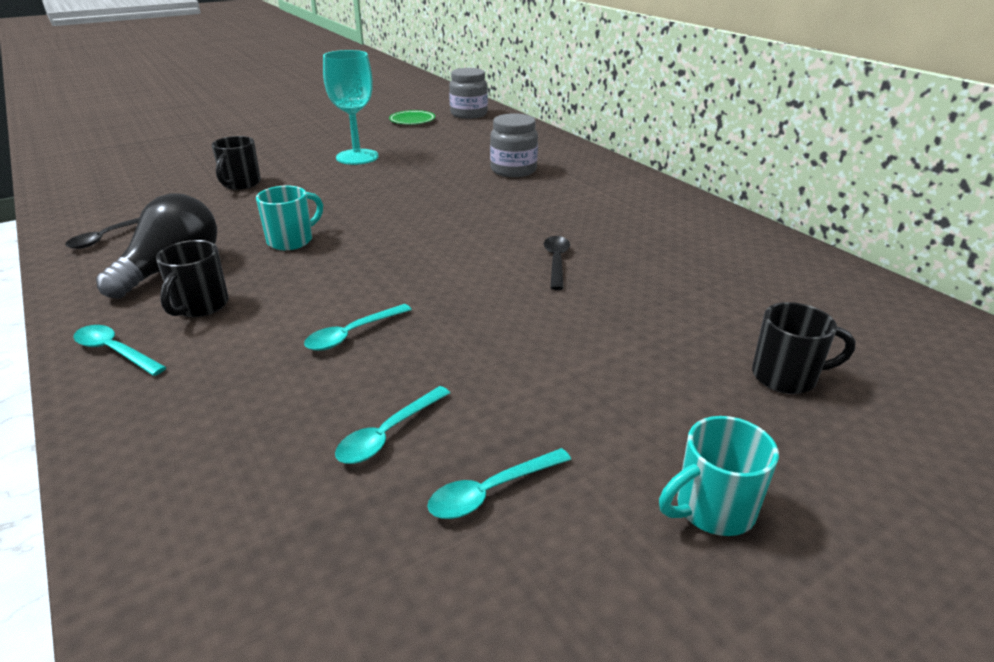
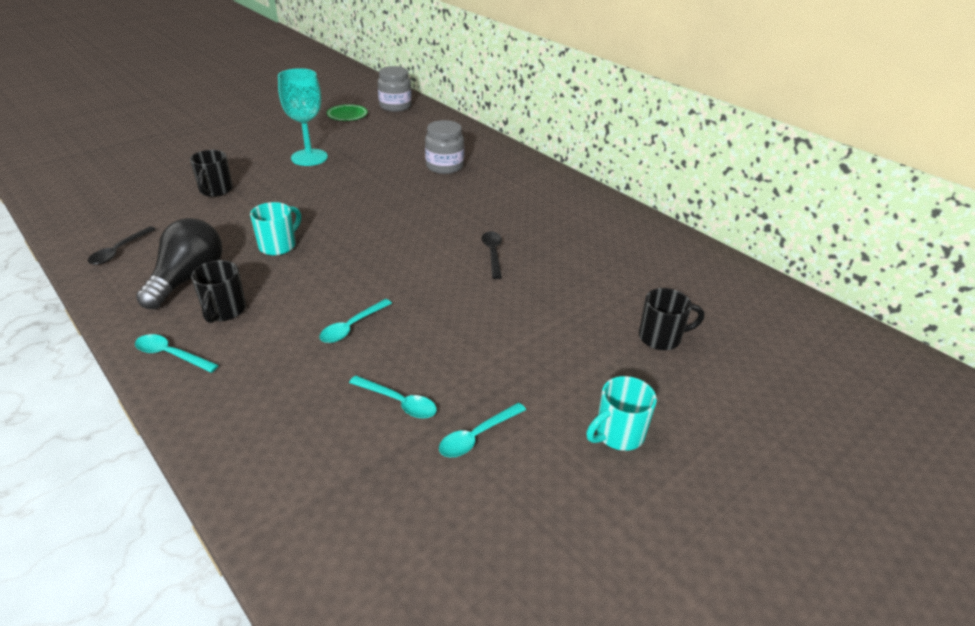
camera: 10 degrees left, 5 degrees up
turquoise spoon [335,386,450,464] -> turquoise spoon turned 90 degrees counterclockwise [349,375,437,419]

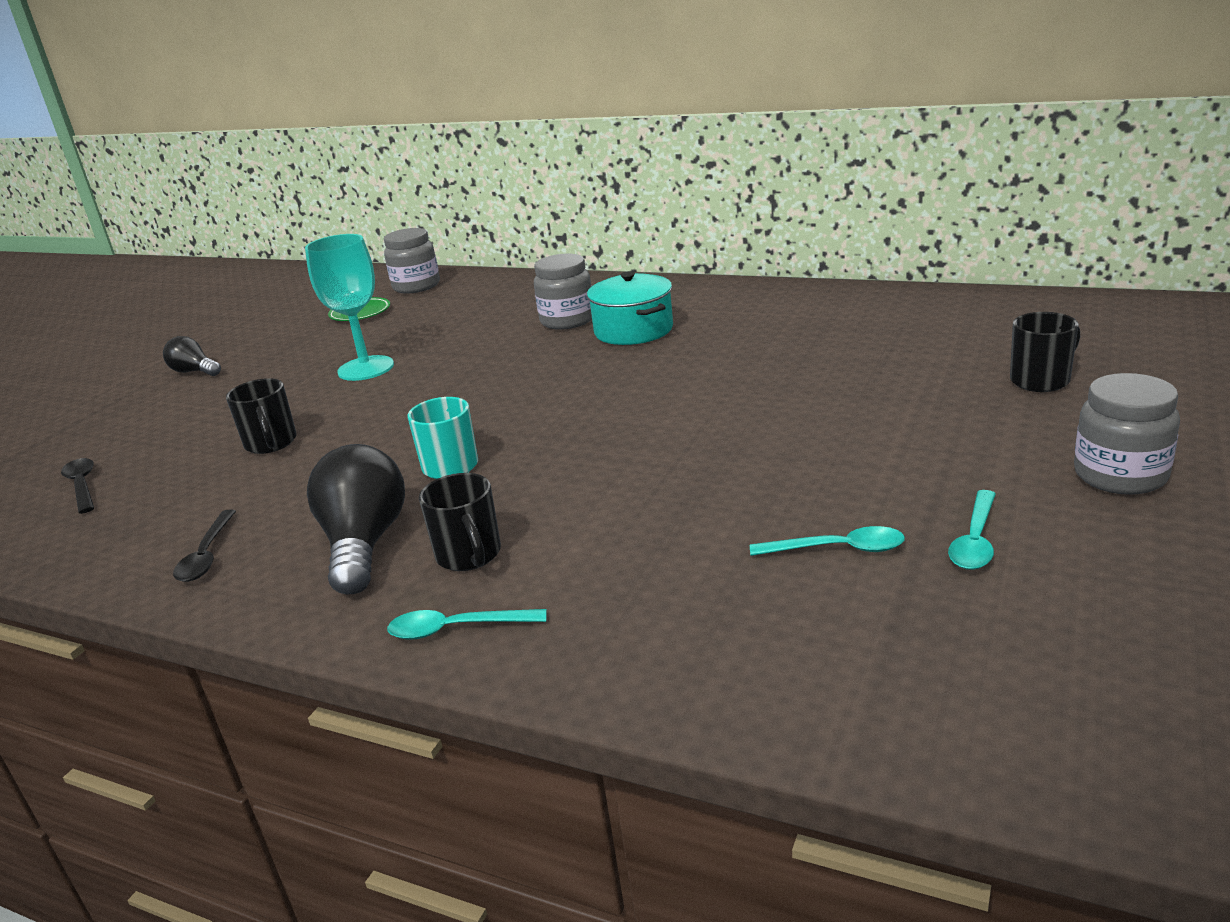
camera: 20 degrees left, 10 degrees down
turquoise spoon [319,299,392,343] -> none
black spoon [482,231,502,279] -> black spoon moved to [61,458,94,514]
turquoise mug [586,376,657,451] -> grey jar [1074,373,1180,495]
none -> black light bulb [163,336,221,376]
none -> turquoise pot [587,271,673,345]

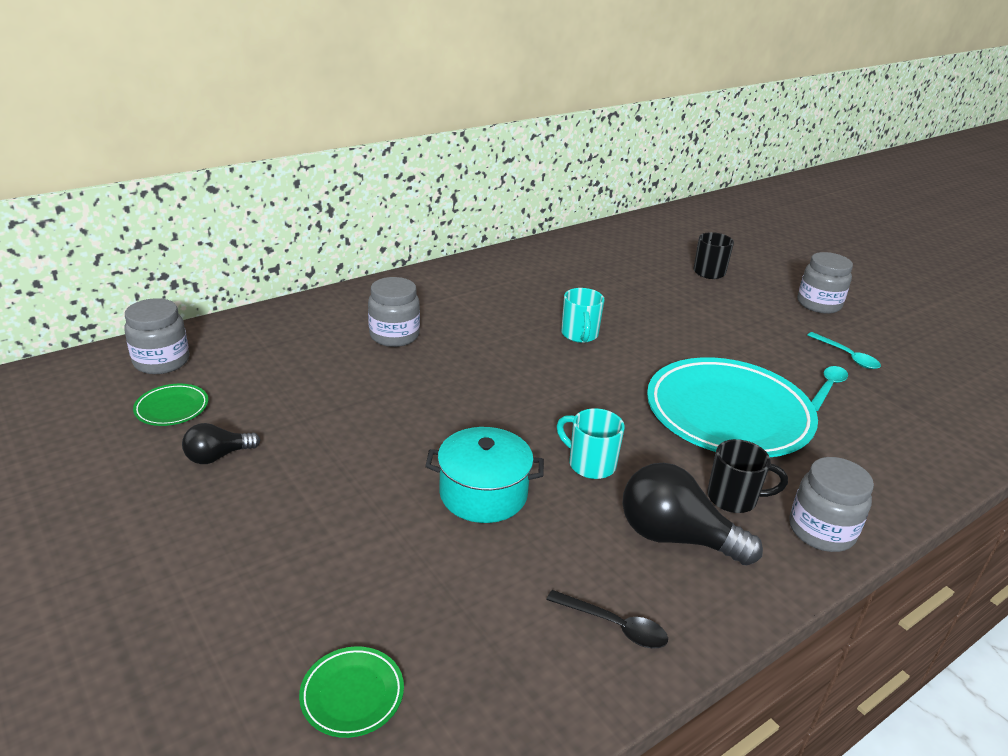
camera: 65 degrees left, 5 degrees up
black spoon [61,458,94,514] -> green plate [299,646,404,738]
black light bulb [163,336,221,376] -> black light bulb moved to [182,423,260,464]
black mug [226,378,297,454] -> none
turquoise goblet [305,234,394,381] -> none
turquoise spoon [387,609,547,640] -> grey jar [789,457,874,552]
turquoise pot [587,271,673,345] -> turquoise pot moved to [425,427,544,523]
none -> turquoise mug [561,288,604,343]
none -> turquoise plate [647,357,818,457]

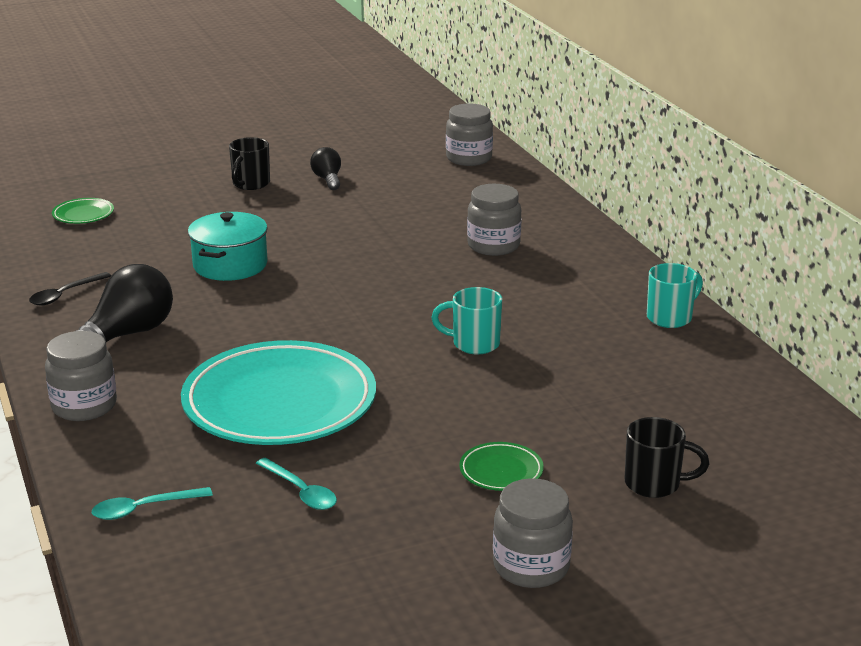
camera: 105 degrees right, 5 degrees down
green plate [133,384,208,426] -> green plate moved to [459,442,544,491]
turquoise mug [557,408,625,479] -> turquoise mug moved to [647,263,703,328]
black mug [707,439,788,513] -> black mug moved to [229,137,270,190]
turquoise spoon [807,332,881,369] -> turquoise spoon moved to [92,487,213,520]

